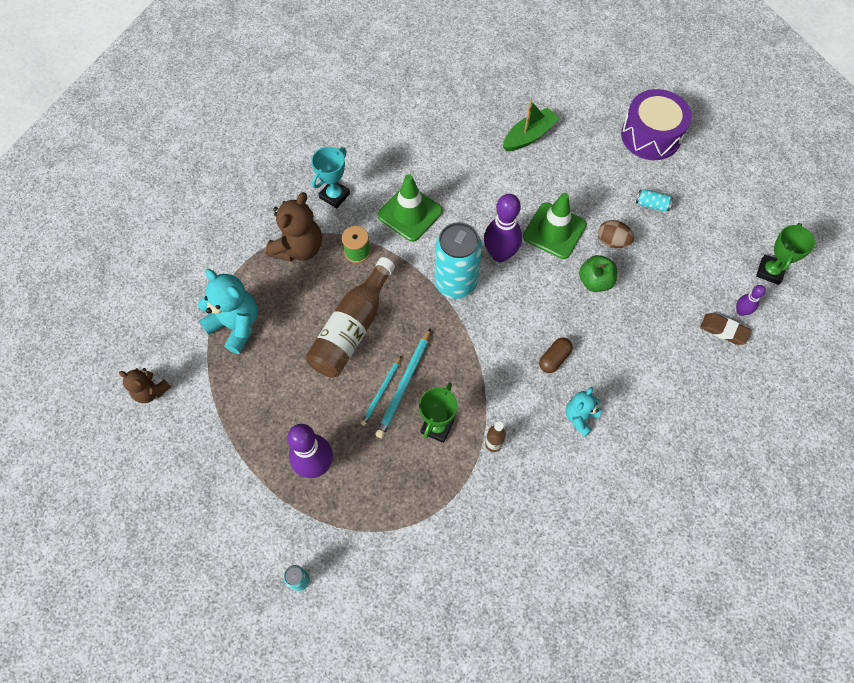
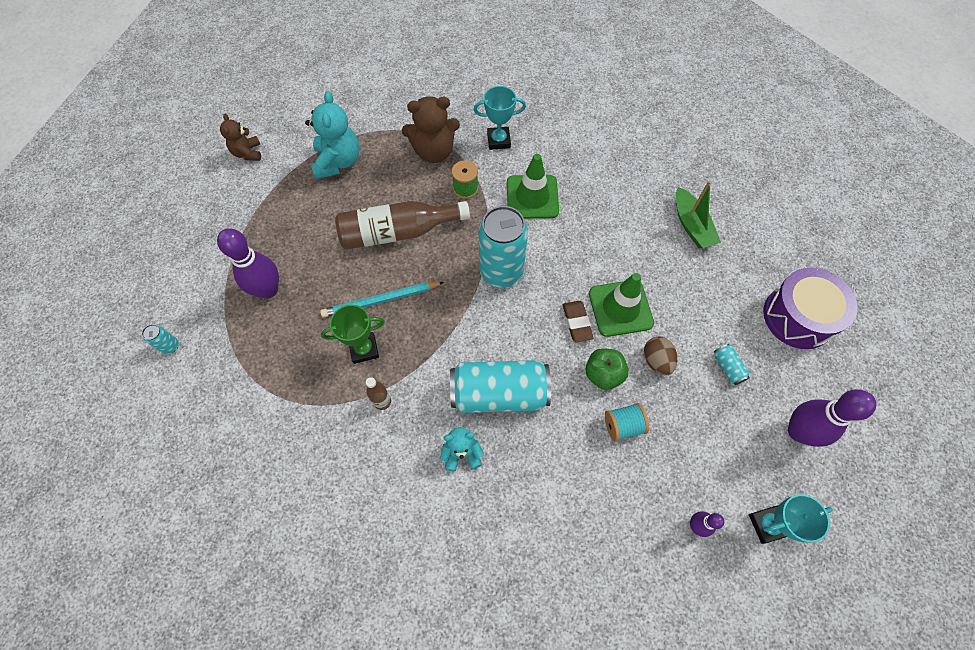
camera: 50 degrees right, 0 degrees up
turquoise pencil [360,356,401,426] -> none
purple bowling pin [484,194,522,262] -> purple bowling pin moved to [788,389,876,447]
green boat [503,100,560,151] -> green boat turned 60 degrees clockwise [676,181,721,248]
brown capsule [539,338,573,373] -> turquoise can [450,360,551,413]
brown eraser [700,313,751,345] -> brown eraser moved to [563,301,594,342]
green trophy [756,223,815,285] -> turquoise trophy [749,494,833,544]
none -> turquoise spool [605,403,649,441]

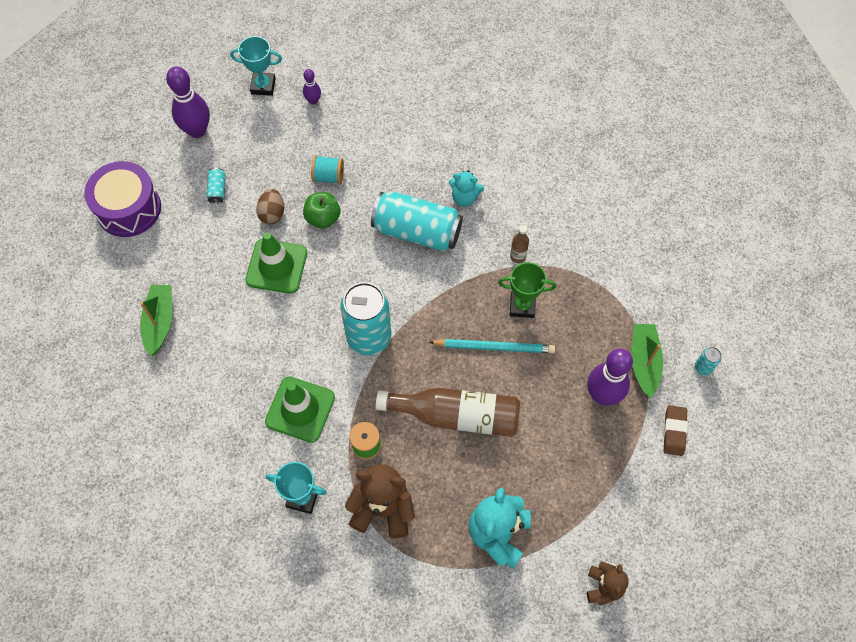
camera: 160 degrees left, 0 degrees up
brown eraser [563,301,594,342] -> brown eraser moved to [663,405,688,456]
none -> green boat [631,324,663,398]

